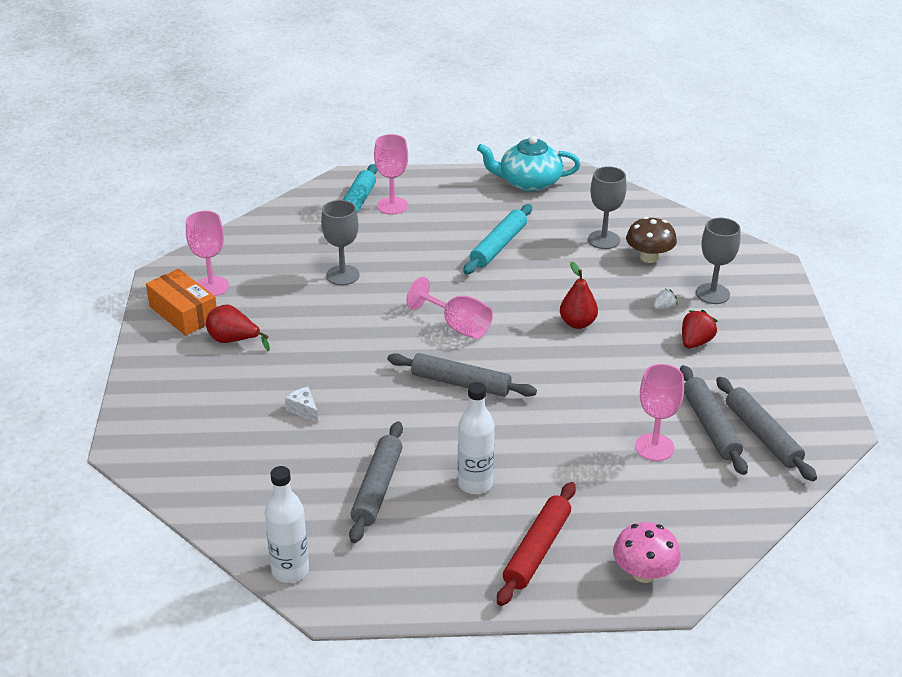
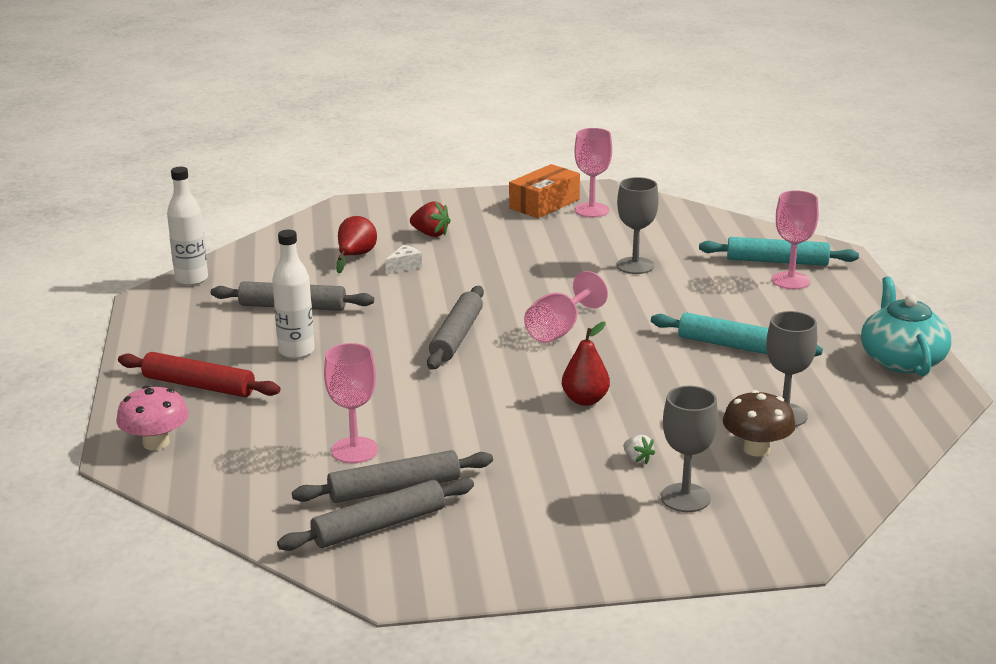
camera: 85 degrees right, 10 degrees down
red pear [206,305,270,351] -> red pear moved to [336,216,377,273]
red strawberry [682,310,717,349] -> red strawberry moved to [410,201,451,237]

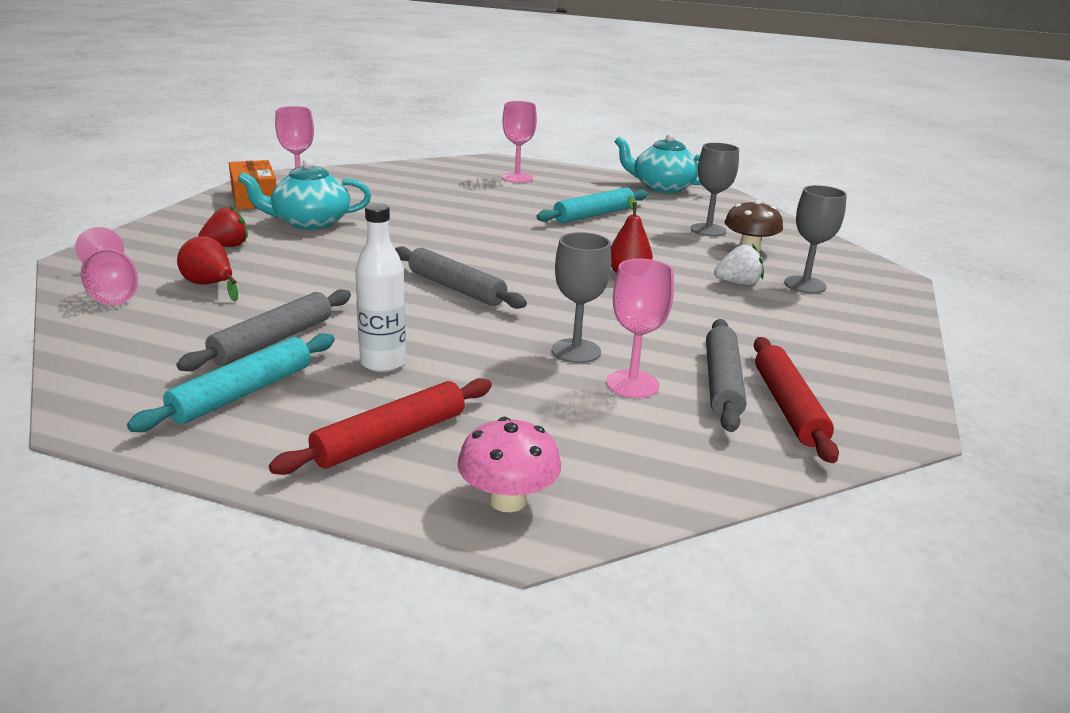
camera: 65 degrees left, 0 degrees up
white bottle [167,167,208,286] -> none
grey rolling pin [277,478,474,551] -> red rolling pin [754,337,839,463]
white cheese [385,245,422,274] -> none
pink goblet [524,271,608,343] -> pink goblet moved to [75,227,138,305]
grey goblet [617,177,659,274] -> grey goblet moved to [552,232,611,363]
white strawberry [623,435,655,464] -> white strawberry [714,244,764,285], size x1.61
turquoise rolling pin [699,237,859,266] -> turquoise rolling pin moved to [127,333,335,432]
none -> turquoise teapot [237,159,371,230]

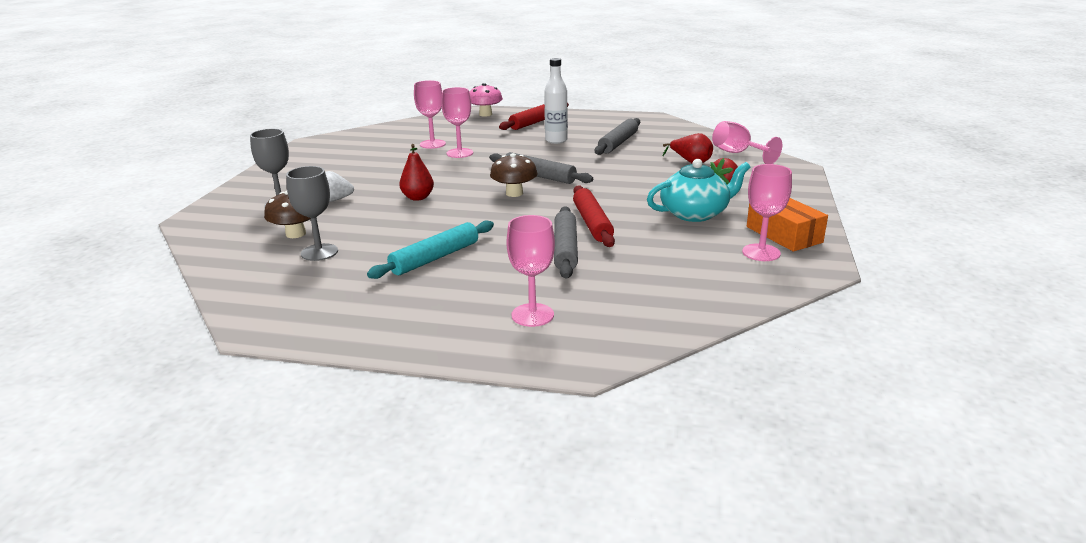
camera: 175 degrees right, 0 degrees up
turquoise rolling pin [127,333,335,432] -> none
grey goblet [552,232,611,363] -> pink goblet [441,87,473,158]
turquoise teapot [615,133,702,193] -> none
grey rolling pin [706,319,747,432] -> grey rolling pin moved to [554,206,578,279]
red rolling pin [754,337,839,463] -> red rolling pin moved to [573,185,615,247]
none -> brown mushroom [490,153,537,197]

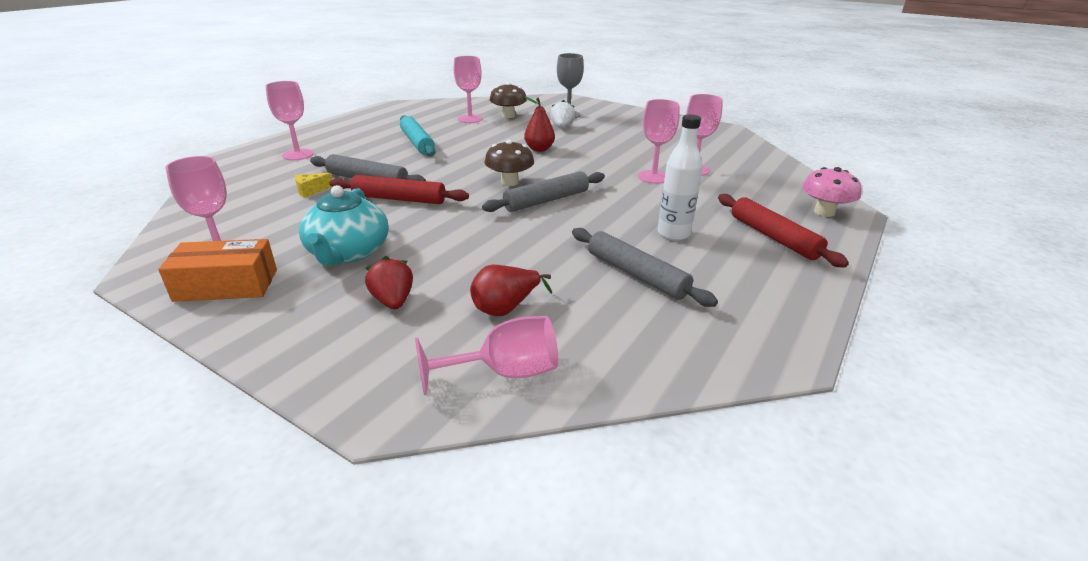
camera: 110 degrees right, 5 degrees up
grey goblet [286,166,338,261] -> pink goblet [454,56,483,123]
none -> yellow cheese [295,173,332,198]

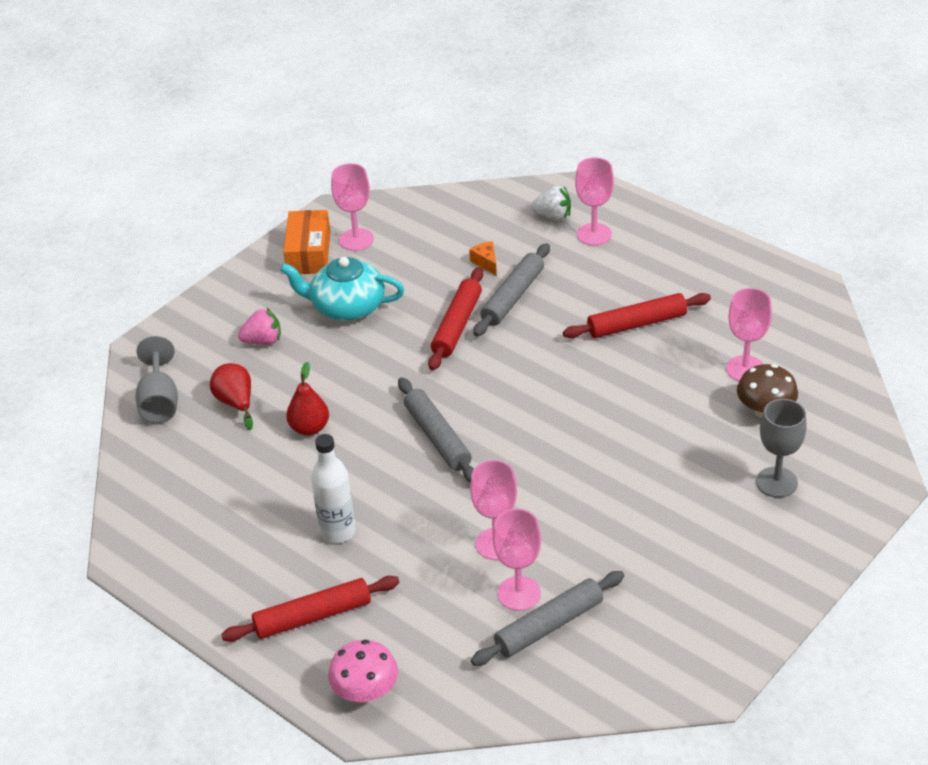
camera: 100 degrees right, 10 degrees up
yellow cheese [295,173,332,198] -> orange cheese [469,241,497,276]
red strawberry [365,256,413,309] -> pink strawberry [238,307,281,345]
turquoise rolling pin [400,115,436,156] -> red rolling pin [563,293,711,338]
pink goblet [415,316,558,395] -> grey goblet [135,336,178,423]
brown mushroom [485,140,534,186] -> none
red pear [524,97,555,152] -> red pear moved to [286,362,329,436]
white strawberry [550,100,576,128] -> white strawberry moved to [531,186,571,220]
grey rolling pin [572,228,718,307] -> grey rolling pin moved to [471,571,624,666]

